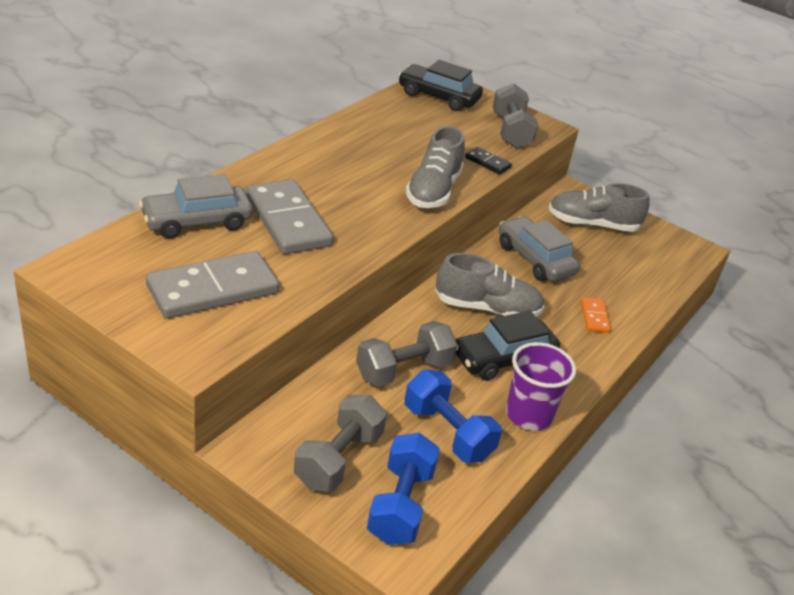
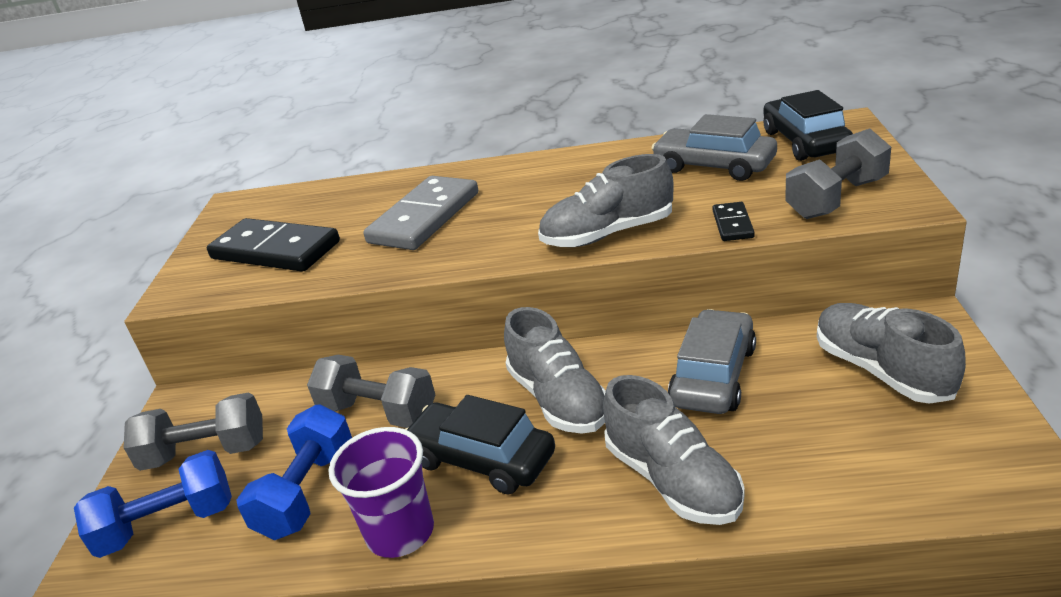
camera: 65 degrees right, 5 degrees down
grey car [139,174,253,239] -> grey car moved to [652,114,777,181]
grey domino [146,251,279,318] -> black domino [207,218,340,272]
orange domino [581,297,611,333] -> grey shoe [603,375,745,525]

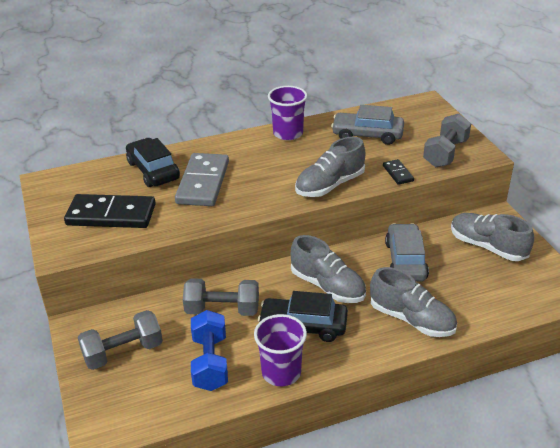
camera: 25 degrees left, 5 degrees up
blue dumbbell [74,450,232,558] -> none
black car [763,90,853,161] -> black car moved to [126,138,180,187]
none -> purple cup [268,86,307,140]

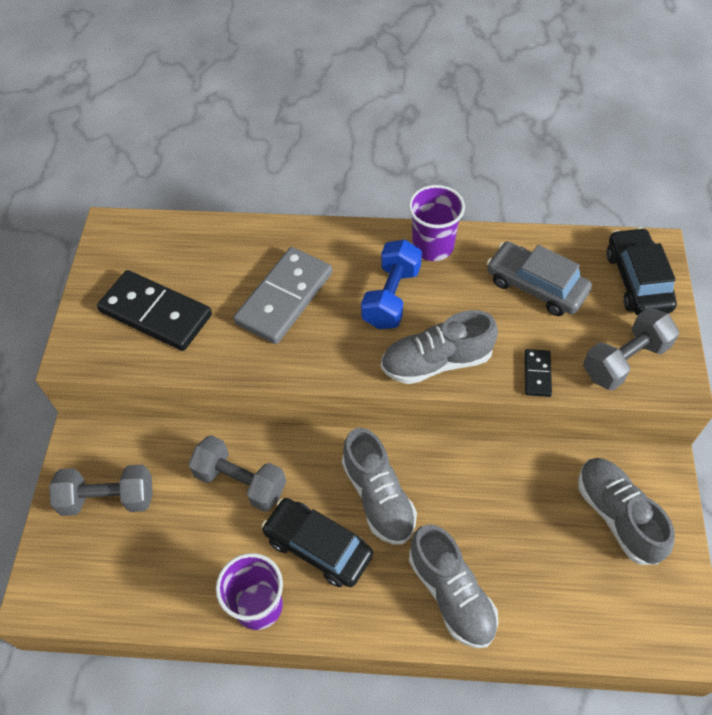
camera: 25 degrees right, 20 degrees up
black car [126,138,180,187] -> black car moved to [607,227,677,316]
blue dumbbell [191,310,228,391] -> blue dumbbell moved to [361,240,422,329]
grey car [385,223,429,281] -> none

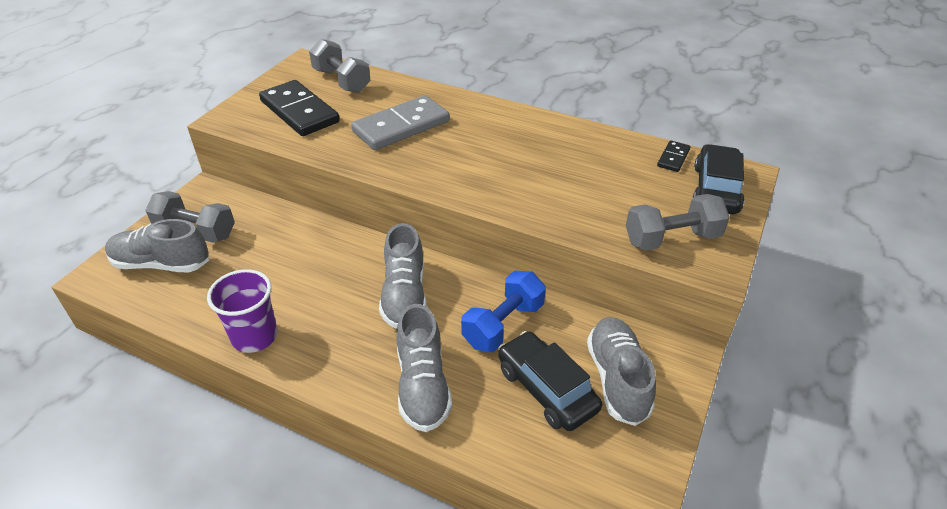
camera: 20 degrees right, 15 degrees down
grey dumbbell [188,435,286,512] -> grey dumbbell moved to [309,39,370,93]
black car [261,498,373,587] -> black car moved to [498,331,602,431]
blue dumbbell [361,240,422,329] -> blue dumbbell moved to [461,271,546,352]
grey shoe [381,310,498,384] -> grey shoe moved to [105,219,209,273]
purple cup [408,185,465,261] -> none
grey car [487,241,592,316] -> none
black domino [524,349,552,397] -> black domino moved to [657,140,691,172]

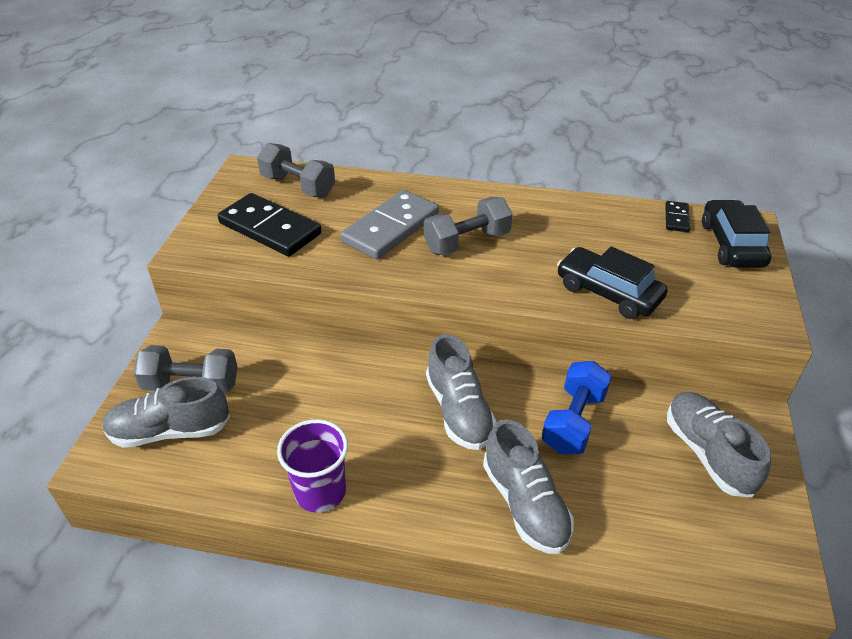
camera: 15 degrees left, 0 degrees up
black car [498,331,602,431] -> black car moved to [557,246,668,319]
grey dumbbell [626,194,730,251] -> grey dumbbell moved to [424,197,512,255]

